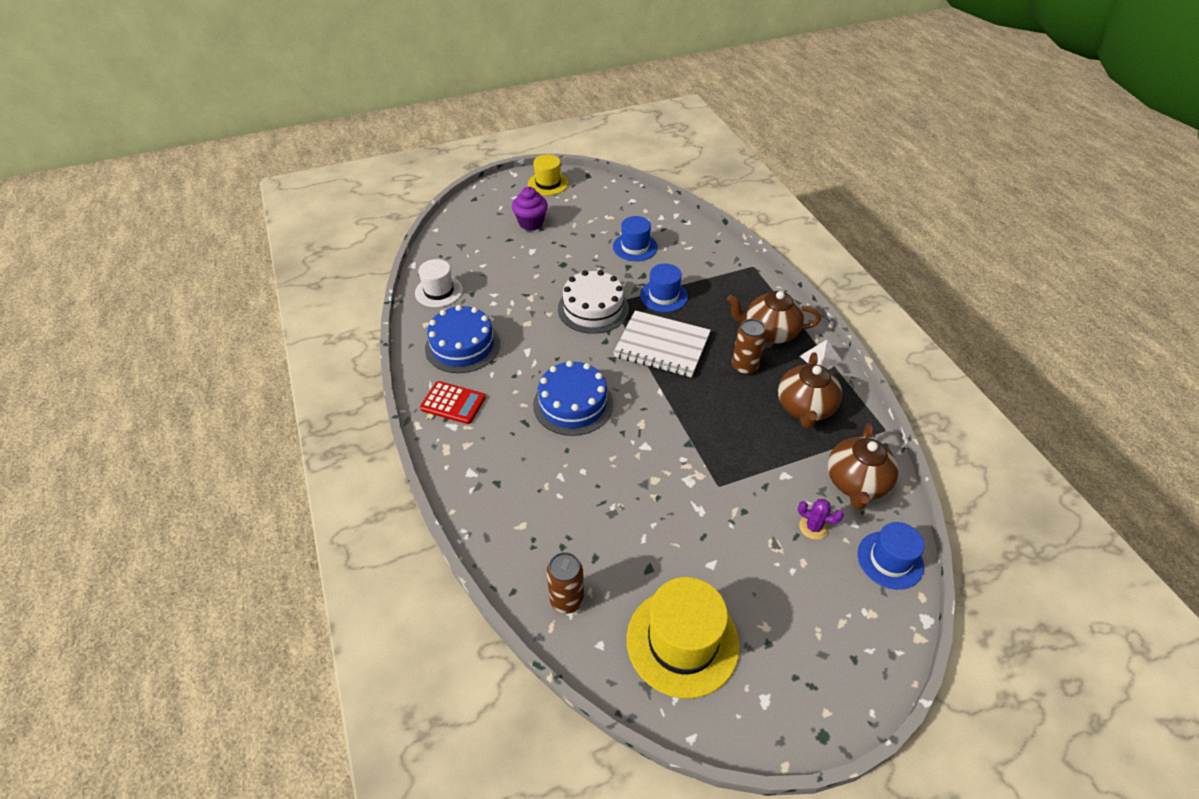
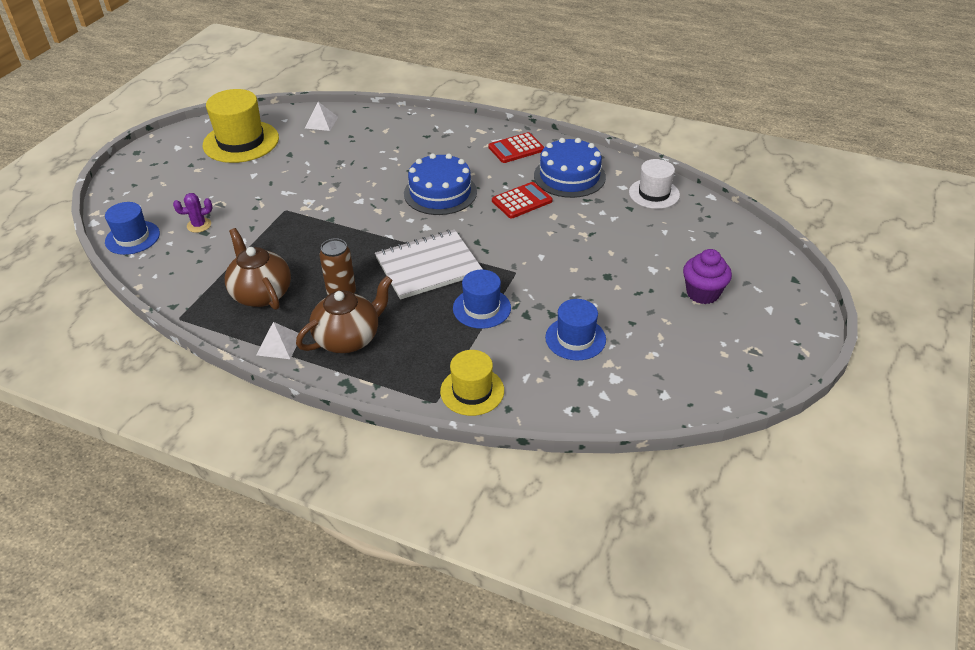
camera: 135 degrees right, 5 degrees down
yellow hat [528,155,569,195] -> yellow hat moved to [440,350,504,416]
brown can [546,552,584,614] -> white pyramid [305,102,338,131]
white cake [558,270,629,334] -> none
brown teapot [828,423,899,510] -> none
none -> red calculator [492,182,553,218]

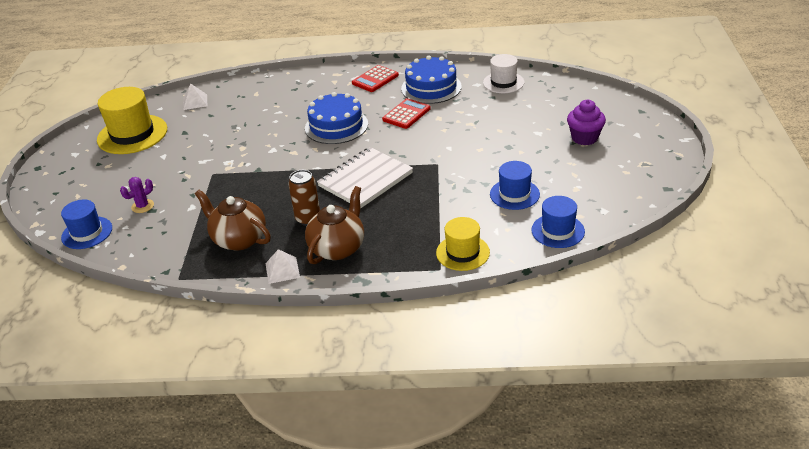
camera: 20 degrees left, 5 degrees down
blue hat [453,270,511,329] -> blue hat moved to [531,196,585,248]

